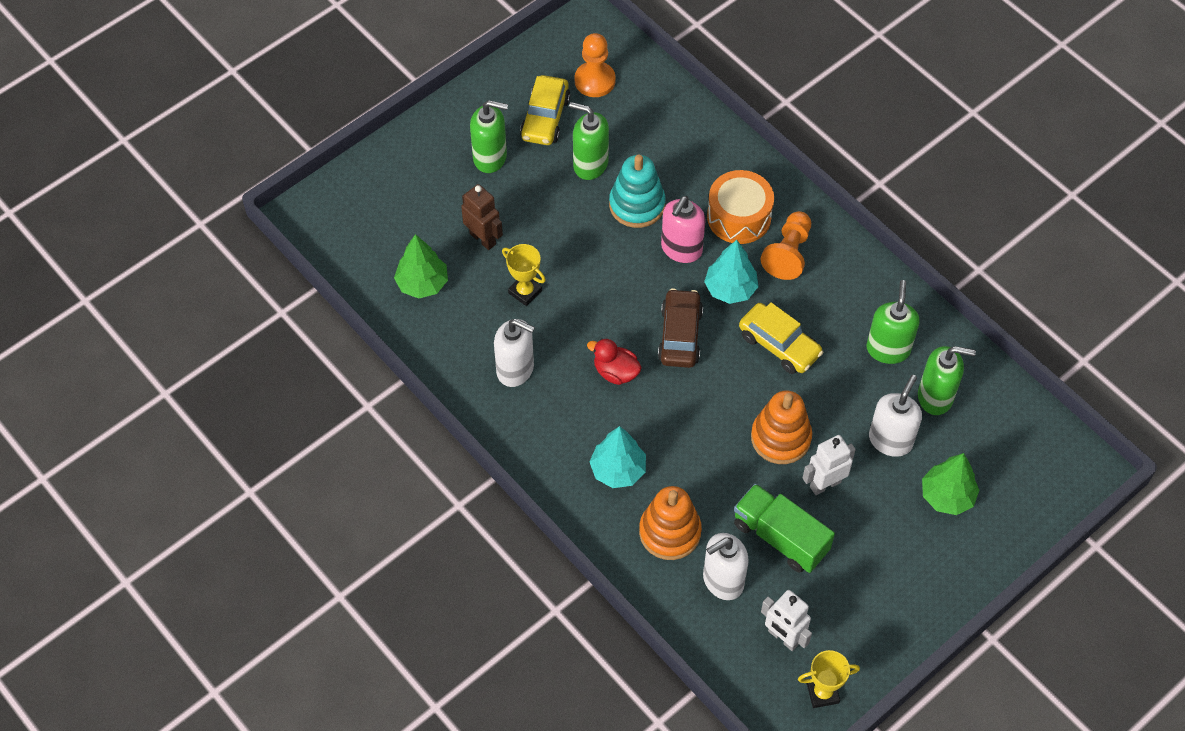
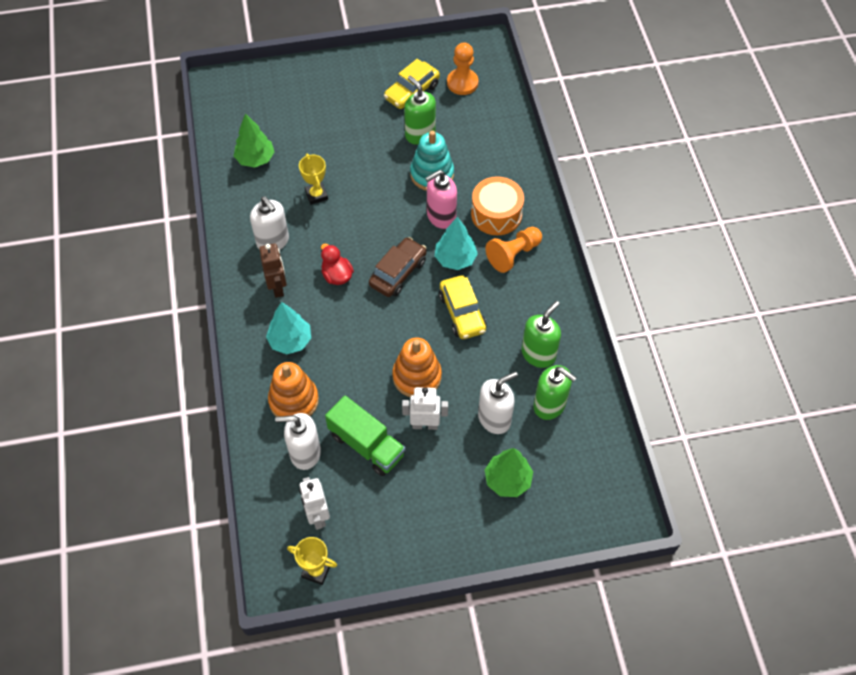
camera: 30 degrees right, 0 degrees up
brown robot [461,184,503,250] -> brown robot moved to [259,244,287,298]
green soap dispenser [470,100,508,173] -> none
green truck [734,484,835,573] -> green truck turned 150 degrees clockwise [325,395,405,476]

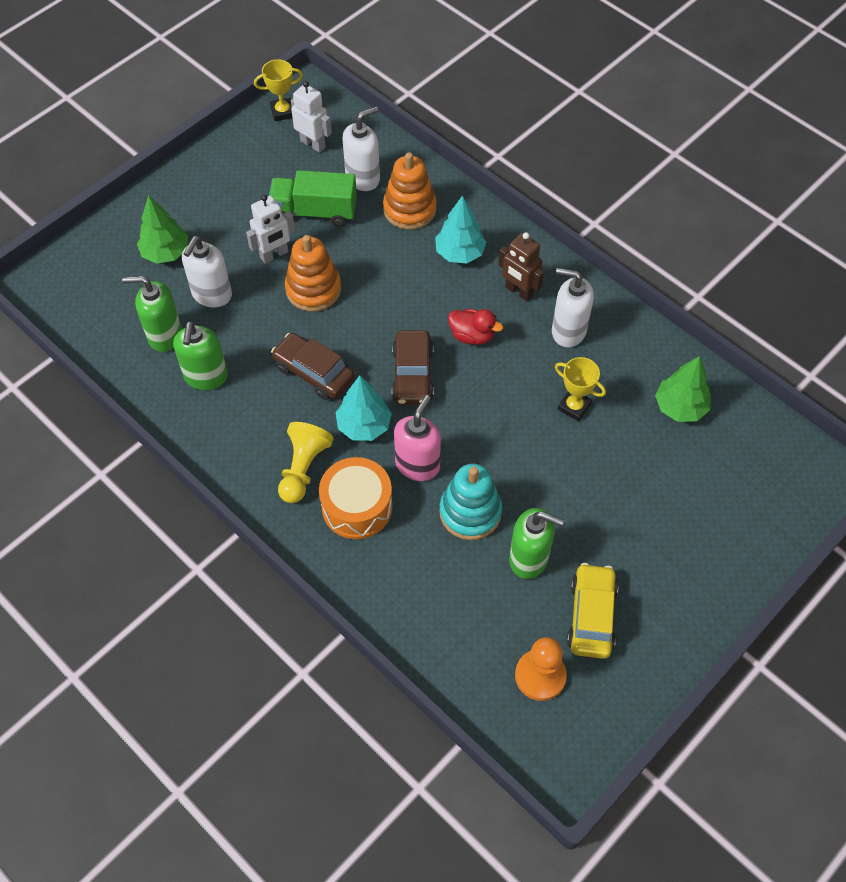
camera: 145 degrees right, 0 degrees up
yellow car [439,275,487,339] -> brown car [271,333,355,400]
orange pawn [486,227,542,273] -> yellow pawn [278,422,334,503]

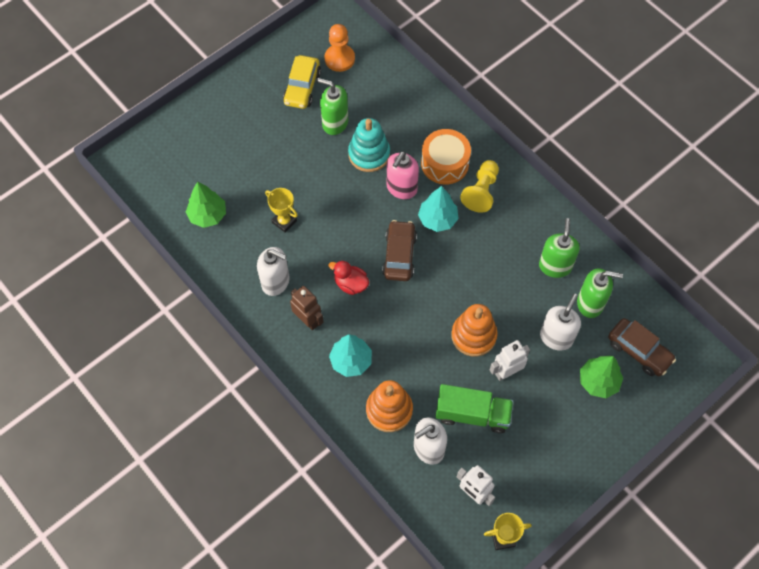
camera: 175 degrees left, 5 degrees up
brown car [271,333,355,400] -> brown car moved to [608,318,676,376]

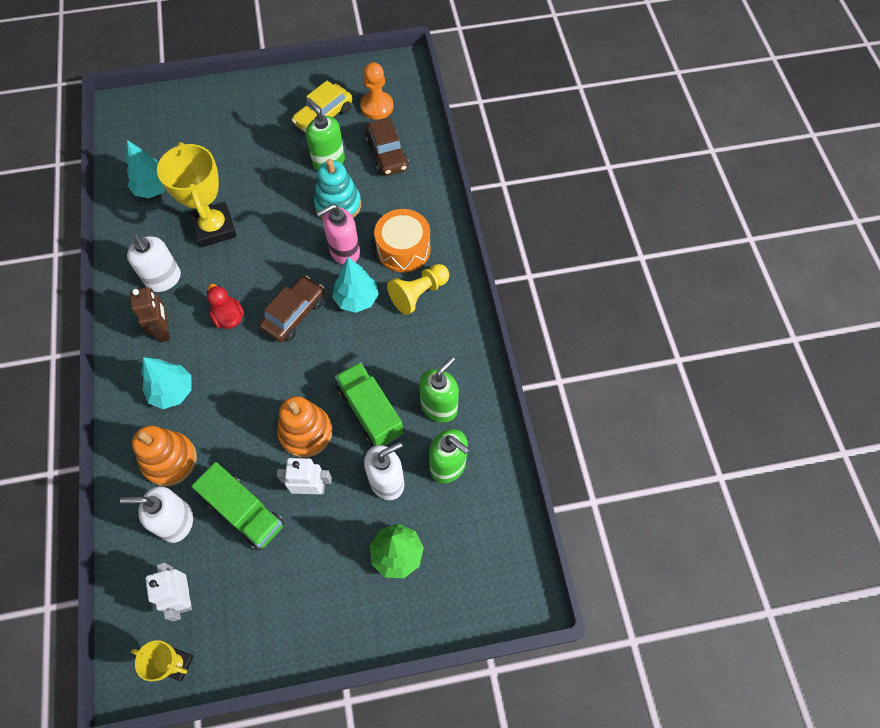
camera: 30 degrees right, 0 degrees up
green tree [186,182,226,228] -> turquoise tree [126,140,166,198]
yellow trophy [265,188,298,233] -> yellow trophy [157,142,237,247], size x1.87
brown car [608,318,676,376] -> brown car moved to [365,118,409,176]
none -> green truck [335,362,404,446]

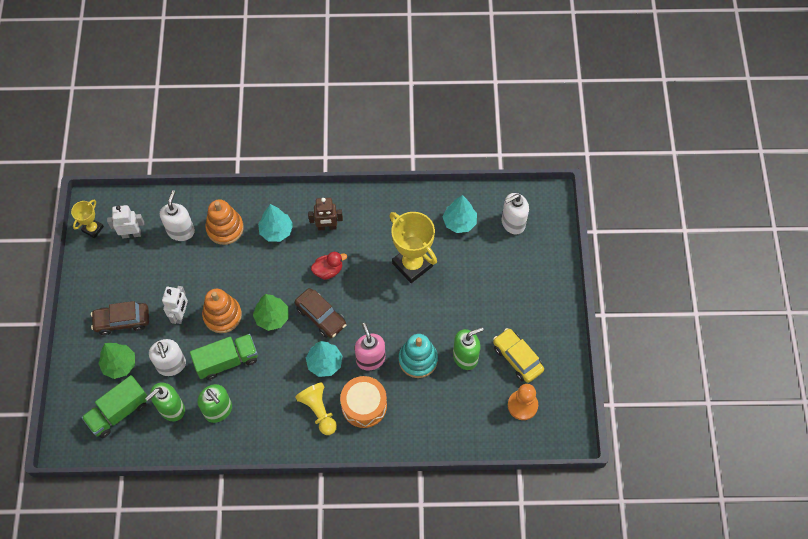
camera: 100 degrees right, 0 degrees up
white soap dispenser [127,234,181,292] -> white soap dispenser moved to [502,193,529,235]
yellow trophy [157,142,237,247] -> yellow trophy turned 60 degrees clockwise [389,212,437,283]
green truck [192,462,284,551] -> green truck moved to [81,375,147,438]
brown car [365,118,409,176] -> brown car moved to [91,301,149,335]
none -> green tree [253,294,289,331]

